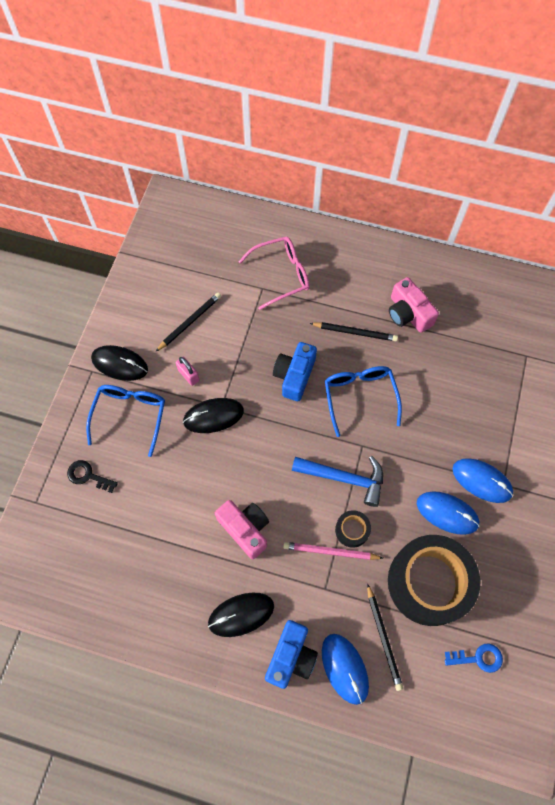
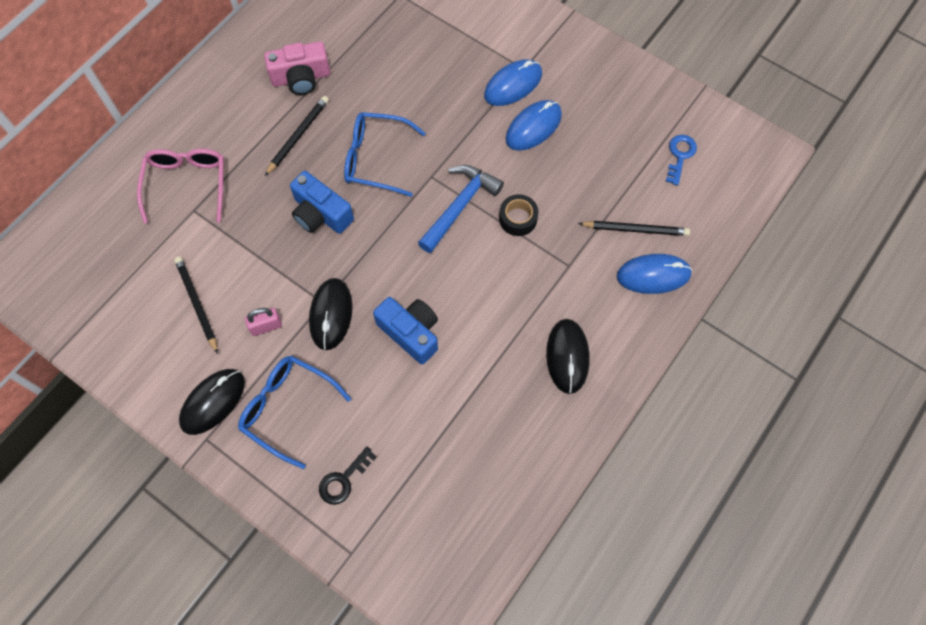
camera: 70 degrees left, 0 degrees up
pink camera [215,500,269,559] -> none
blue camera [265,620,318,689] -> blue camera moved to [373,297,438,364]
pink pencil [283,542,383,560] -> none
black tape [388,535,481,626] -> none

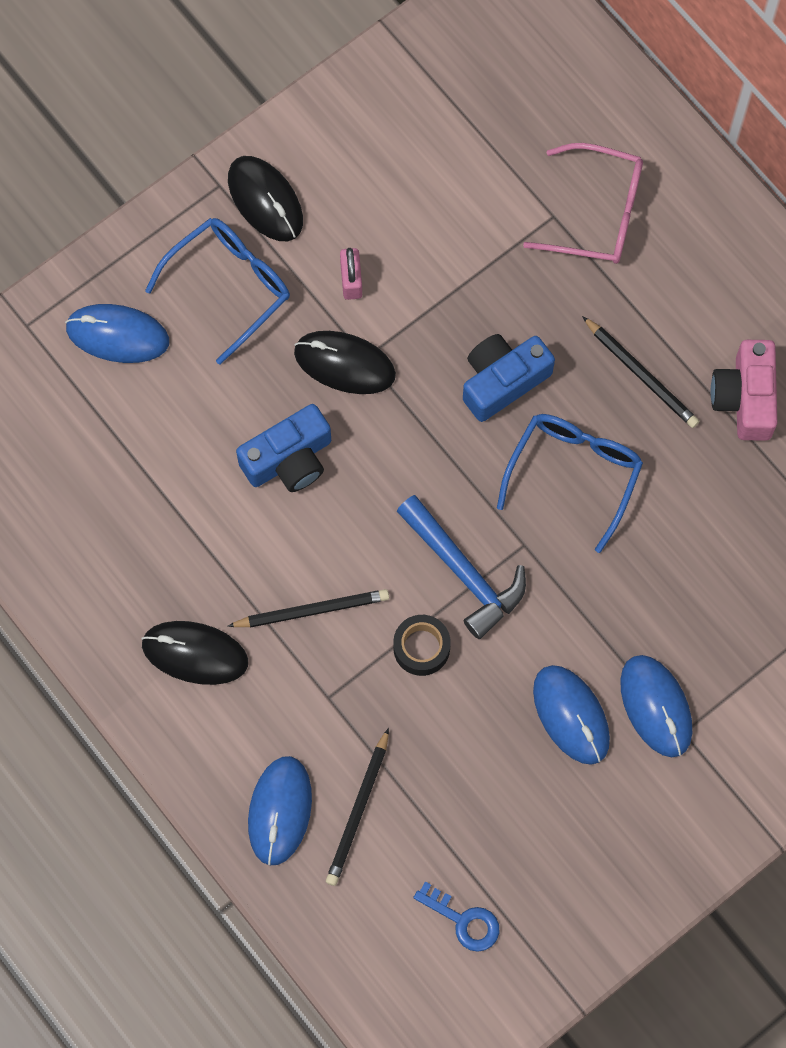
camera: 105 degrees right, 5 degrees up
black pencil [174,257,218,354] -> black pencil moved to [228,589,389,628]
black key [319,446,377,505] -> blue mouse [65,304,169,363]

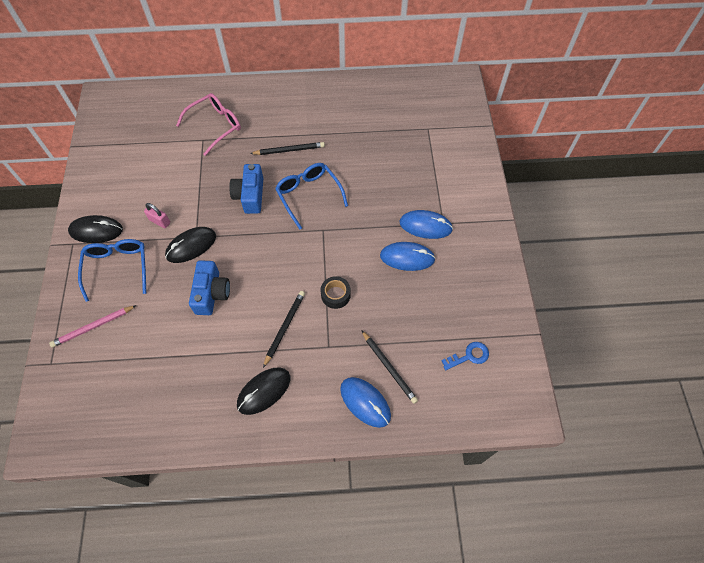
camera: 55 degrees left, 10 degrees down
blue mouse [65,304,169,363] -> pink pencil [49,305,137,348]
blue hammer [397,495,526,639] -> none
pink camera [711,340,777,441] -> none

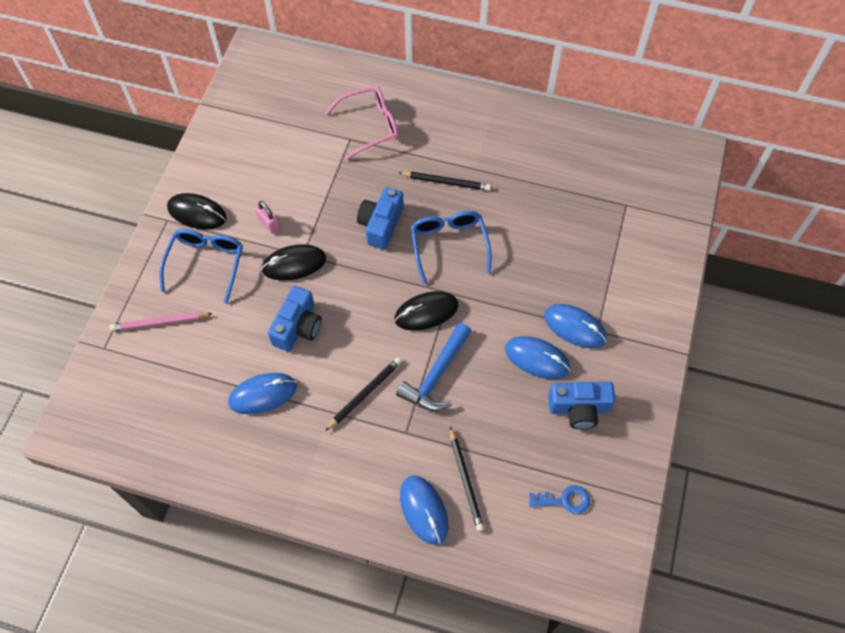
camera: 20 degrees right, 0 degrees up
black mouse [237,367,290,415] -> black mouse moved to [394,291,459,331]
black tape [321,276,351,309] -> blue hammer [396,322,471,411]
none -> blue mouse [228,373,297,414]
none -> blue camera [548,382,615,429]

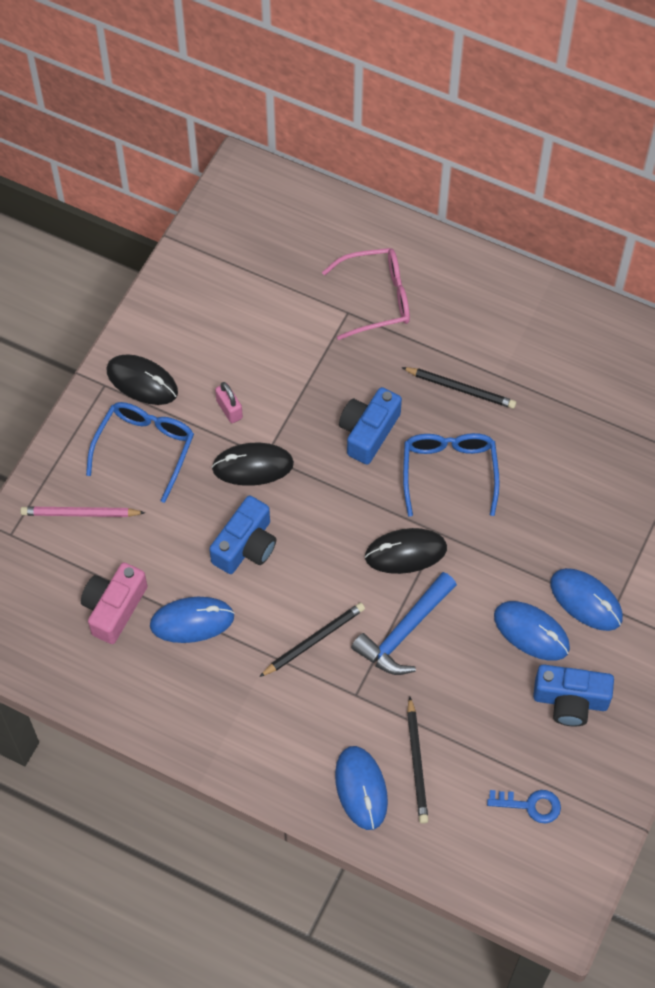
camera: 10 degrees right, 0 degrees up
none -> pink camera [81,562,147,644]

